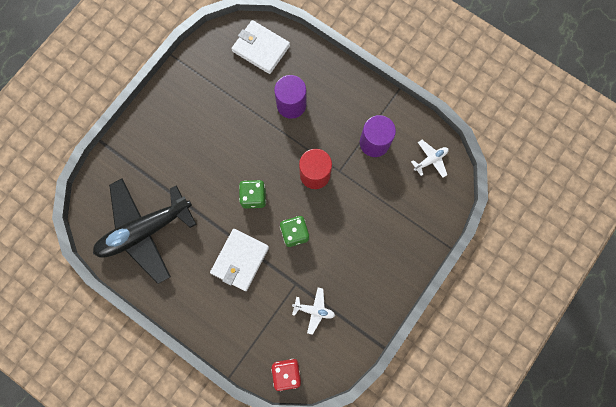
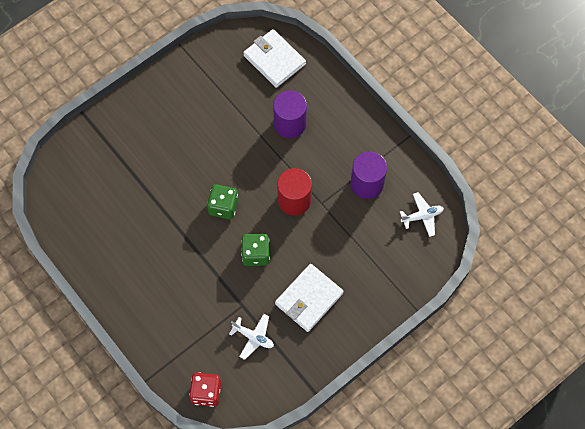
camera: 15 degrees right, 10 degrees down
black plane [93,178,197,284] -> none
white wallet [210,229,269,291] -> white wallet moved to [275,264,344,332]

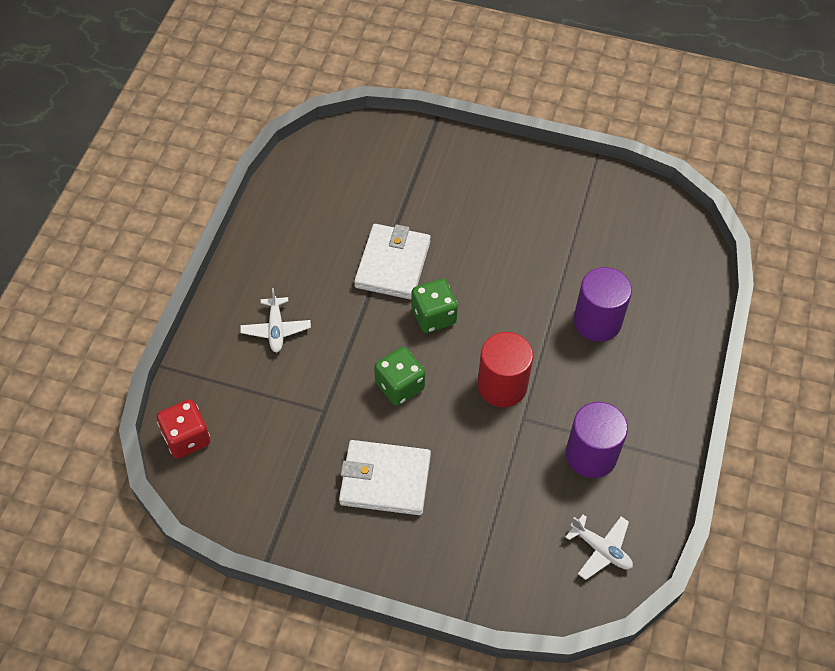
camera: 55 degrees right, 10 degrees down
white plane [229,314,274,360] -> white plane moved to [240,288,311,352]
white wallet [243,29,306,88] -> white wallet moved to [354,224,431,300]

